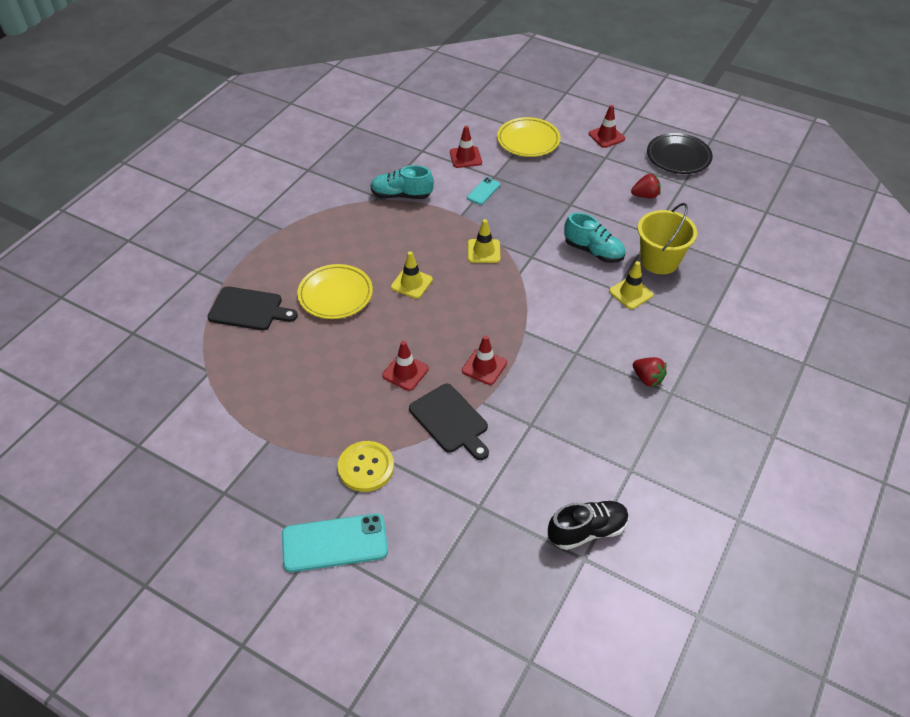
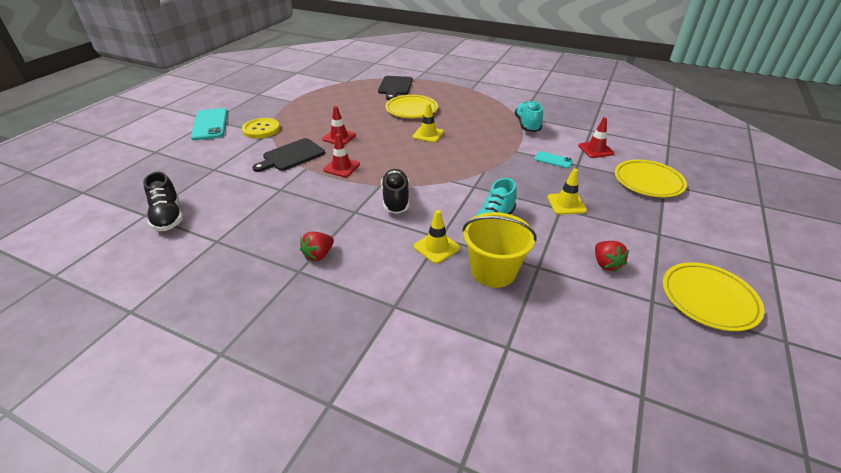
camera: 85 degrees right, 10 degrees down
yellow traffic cone [468,219,500,263] -> yellow traffic cone moved to [547,169,587,215]
red traffic cone [589,105,625,148] -> none
black plate [647,133,713,174] -> yellow plate [663,262,764,331]
none -> black shoe [381,169,409,214]

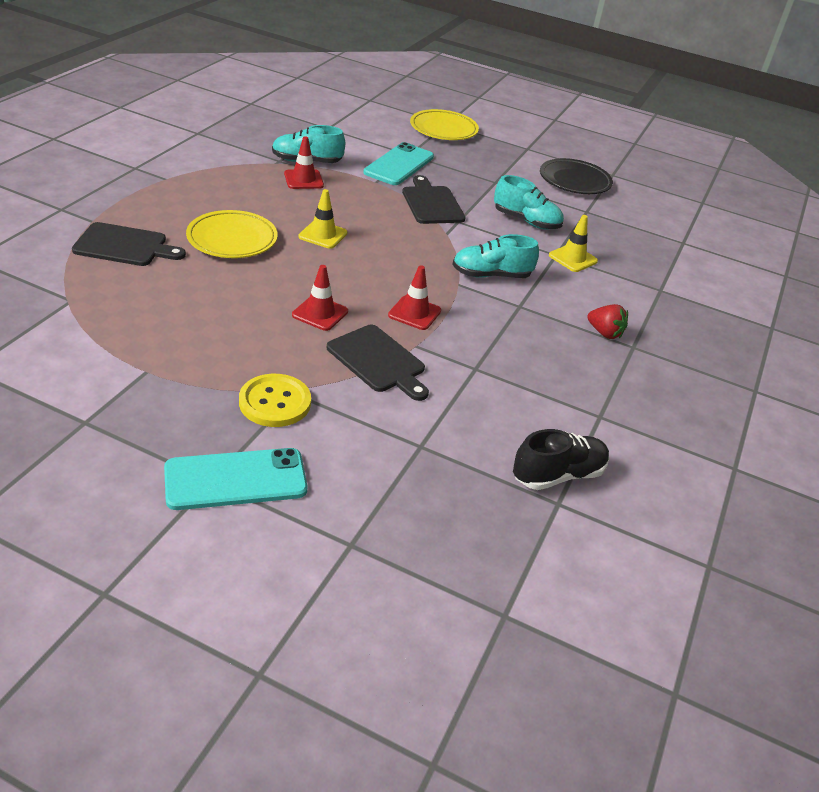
camera: 95 degrees left, 0 degrees up
black shoe [381,169,409,214] -> turquoise shoe [452,234,539,278]
yellow bucket [462,212,537,288] -> none
turquoise phone [534,151,573,168] -> turquoise phone [363,142,434,185], size x1.93
yellow traffic cone [547,169,587,215] -> none
red traffic cone [578,117,614,158] -> red traffic cone moved to [284,136,324,189]
red strawberry [595,241,629,272] -> black plate [540,158,613,194]
yellow plate [663,262,764,331] -> none
none -> black cutting board [402,175,466,224]

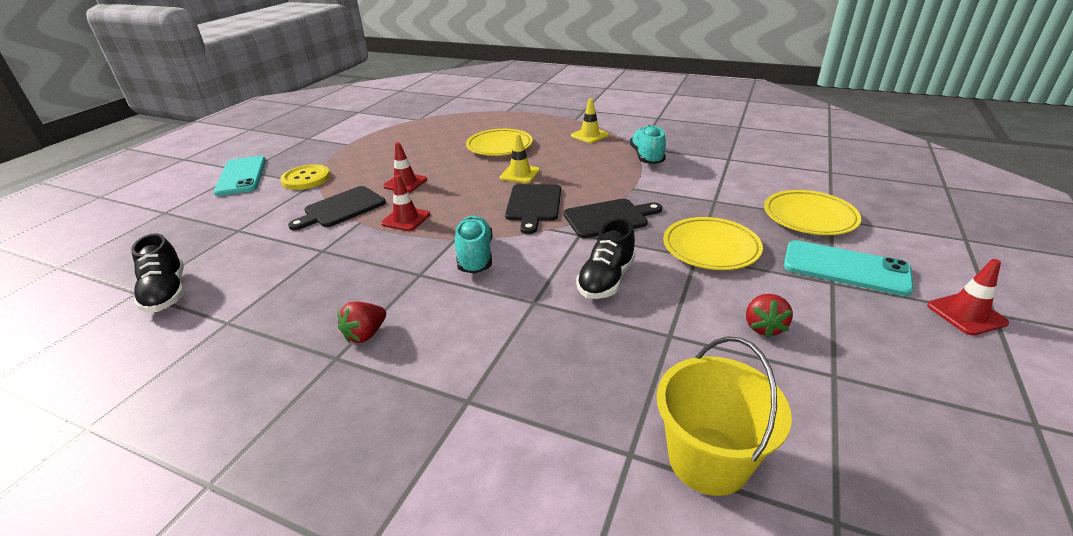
camera: 95 degrees right, 5 degrees down
black cutting board [72,222,186,266] -> black cutting board moved to [505,184,561,234]
red traffic cone [284,136,324,189] -> red traffic cone moved to [927,259,1009,336]
turquoise phone [363,142,434,185] -> turquoise phone moved to [784,240,914,296]
turquoise shoe [494,175,564,230] -> black shoe [576,218,635,299]
black plate [540,158,613,194] -> red strawberry [746,294,793,338]
yellow traffic cone [549,215,598,272] -> yellow traffic cone moved to [571,99,609,143]
none -> yellow bucket [657,336,792,496]
none -> yellow plate [663,217,763,270]

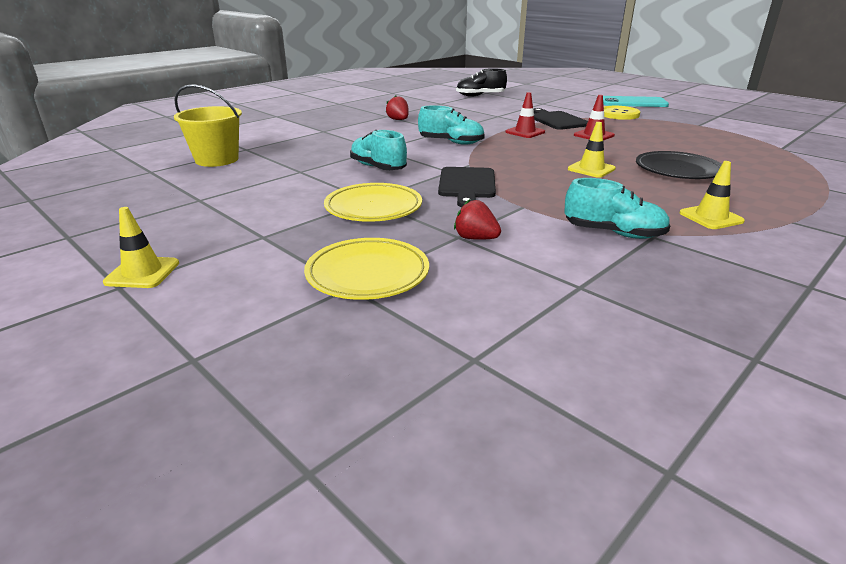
camera: 110 degrees right, 5 degrees down
yellow plate [466,129,533,156] -> black plate [636,151,722,179]
black cutting board [505,184,561,234] -> none
black shoe [576,218,635,299] -> turquoise shoe [350,130,407,170]
red strawberry [746,294,793,338] -> red strawberry moved to [454,199,501,240]
turquoise phone [784,240,914,296] -> none
red traffic cone [927,259,1009,336] -> yellow traffic cone [103,207,179,288]

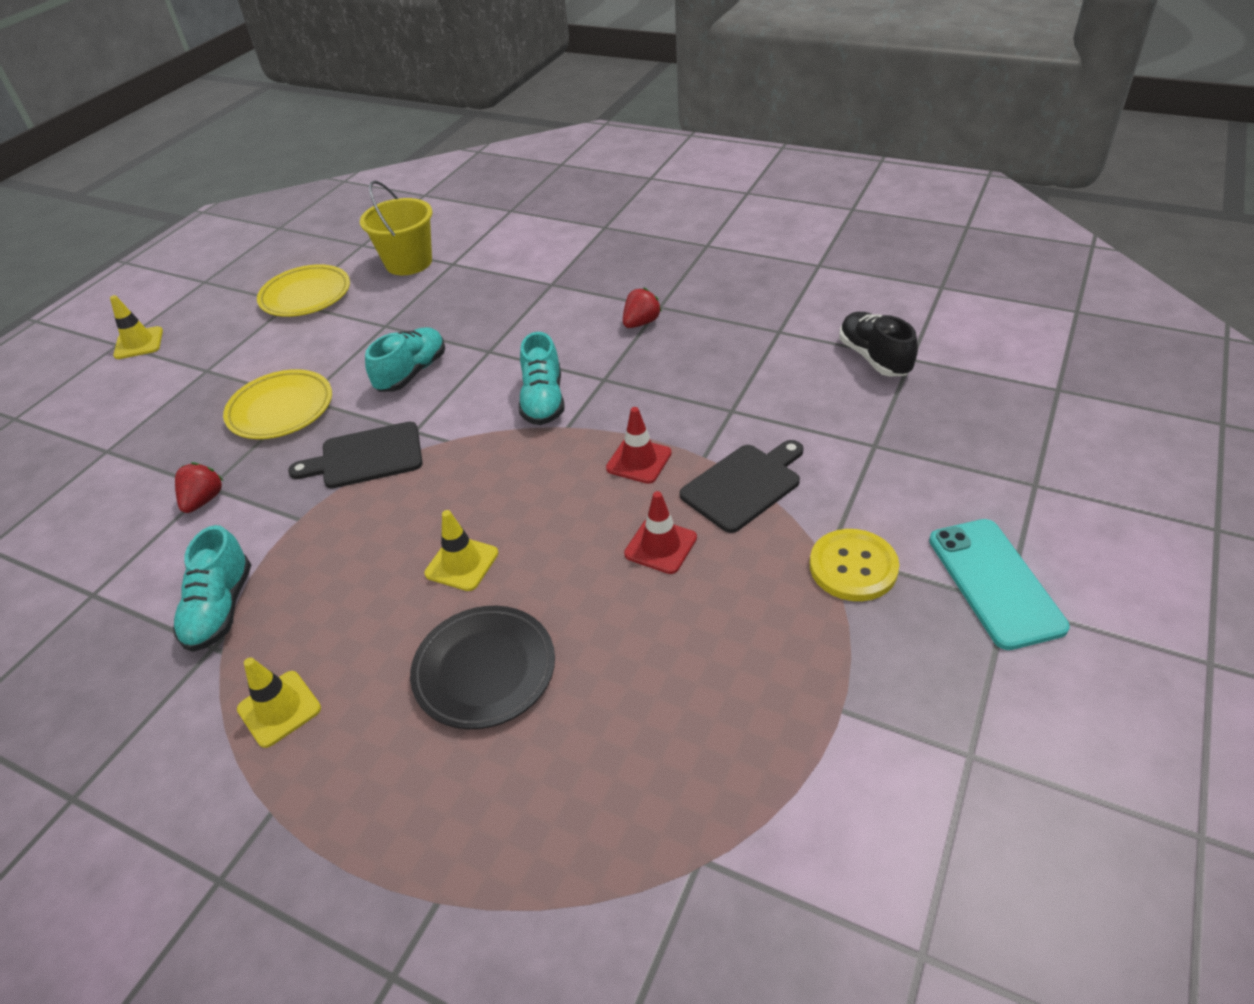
camera: 75 degrees right, 15 degrees up
yellow plate [304,238,429,300] -> yellow plate moved to [257,264,350,317]

